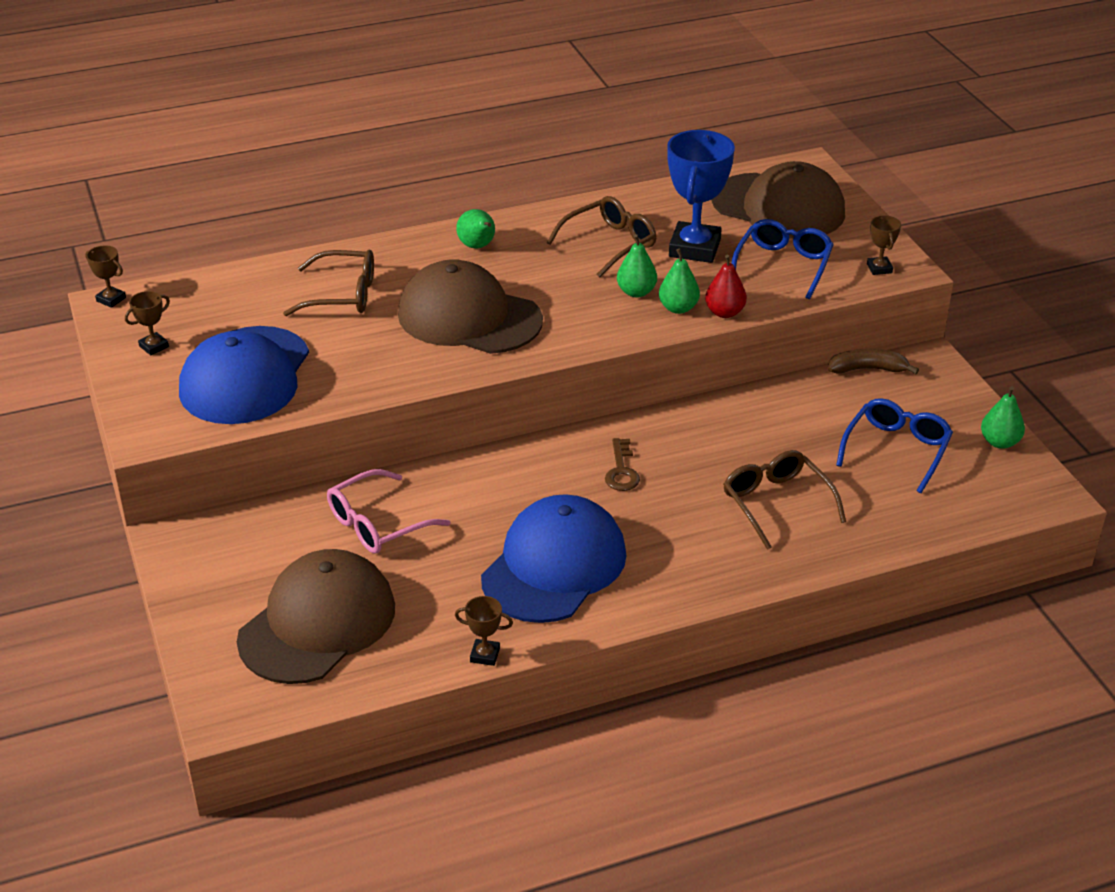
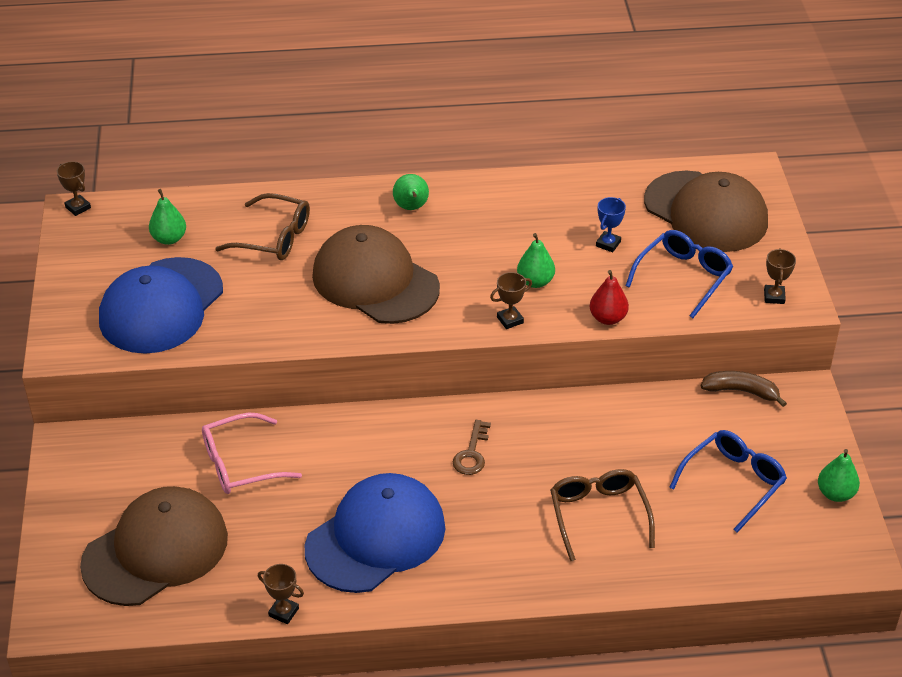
camera: 15 degrees right, 5 degrees up
brown trophy [125,291,170,355] -> brown trophy moved to [490,272,532,329]
brown glasses [547,196,656,277] -> none
green pear [659,248,700,314] -> green pear moved to [149,189,186,245]
blue trophy [667,130,735,263] -> blue trophy [596,197,626,252], size x0.45

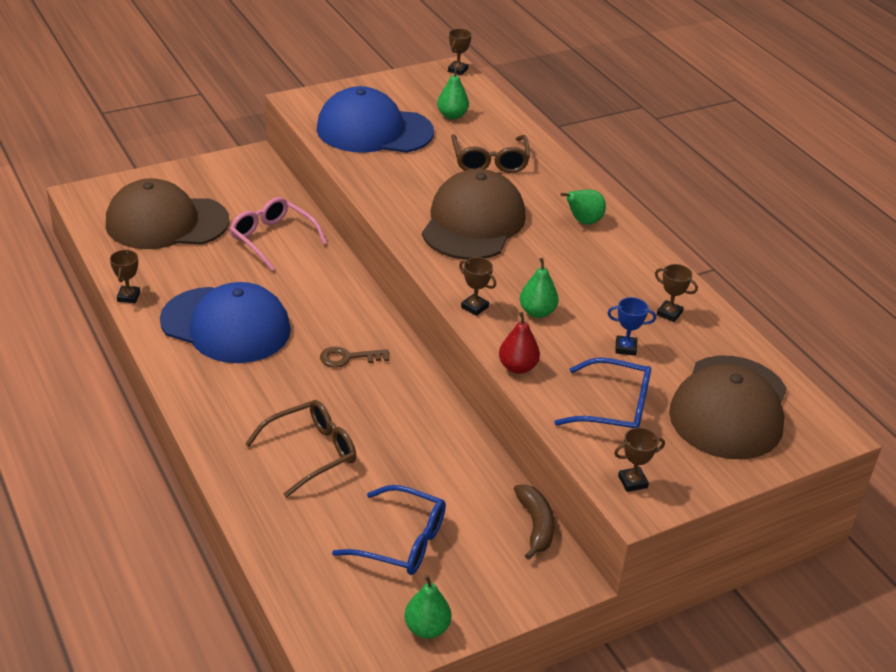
camera: 65 degrees right, 5 degrees down
brown cap [80,486,228,606] -> brown cap turned 150 degrees clockwise [106,178,230,249]
none -> brown trophy [655,264,698,322]

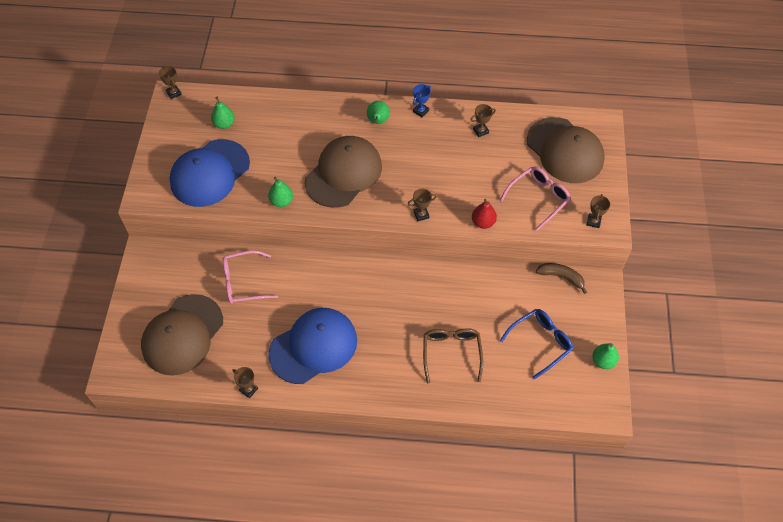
camera: 55 degrees left, 20 degrees up
brown key [320,346,389,368] -> none
brown cap [422,169,526,260] -> brown cap turned 75 degrees clockwise [305,136,382,208]
brown glasses [451,134,530,173] -> none
green pear [520,258,558,318] -> green pear moved to [268,177,293,207]
blue glasses [554,357,651,428] -> pink glasses [500,166,571,231]
blue trophy [608,297,656,356] -> blue trophy moved to [413,84,431,117]

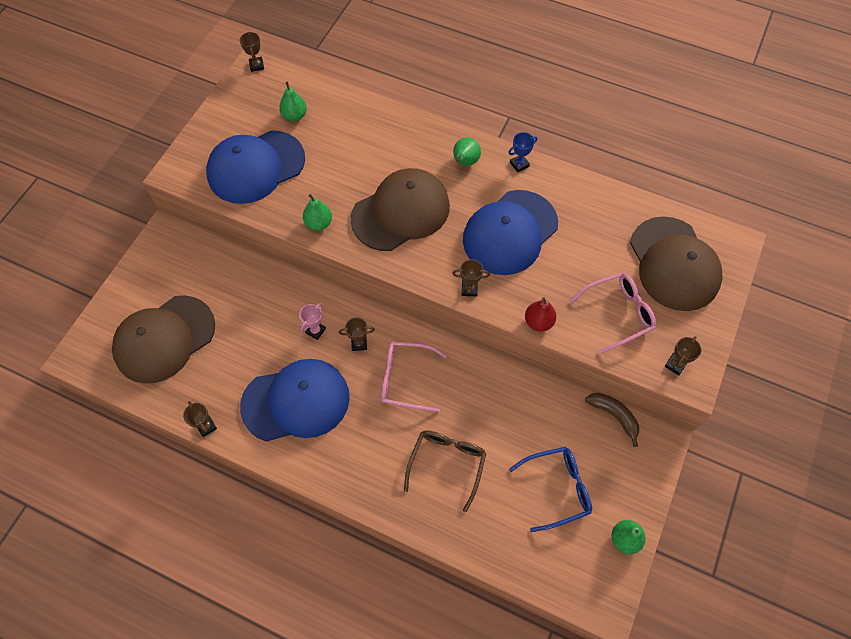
camera: 20 degrees right, 5 degrees up
pink glasses [222,250,278,304] -> pink glasses moved to [381,341,447,413]
brown trophy [471,104,496,137] -> brown trophy moved to [339,317,375,351]
none -> pink trophy [299,303,326,340]
none -> blue cap [463,190,558,275]

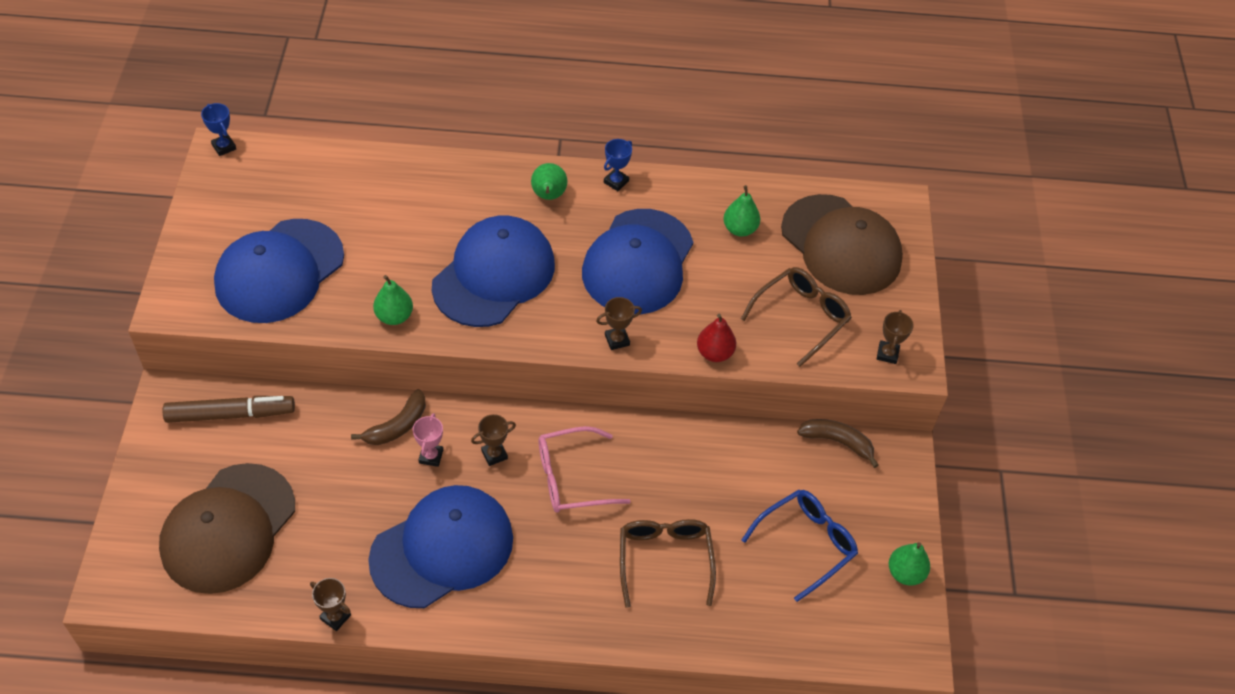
camera: 25 degrees left, 10 degrees down
brown trophy [240,32,264,72] -> blue trophy [201,103,236,156]
green pear [279,81,307,121] -> green pear moved to [723,185,760,237]
brown cap [350,168,450,251] -> blue cap [432,215,555,327]
pink glasses [570,273,656,354] -> brown glasses [741,267,852,367]
none -> brown marker [163,396,295,423]
none -> brown banana [351,389,426,445]

